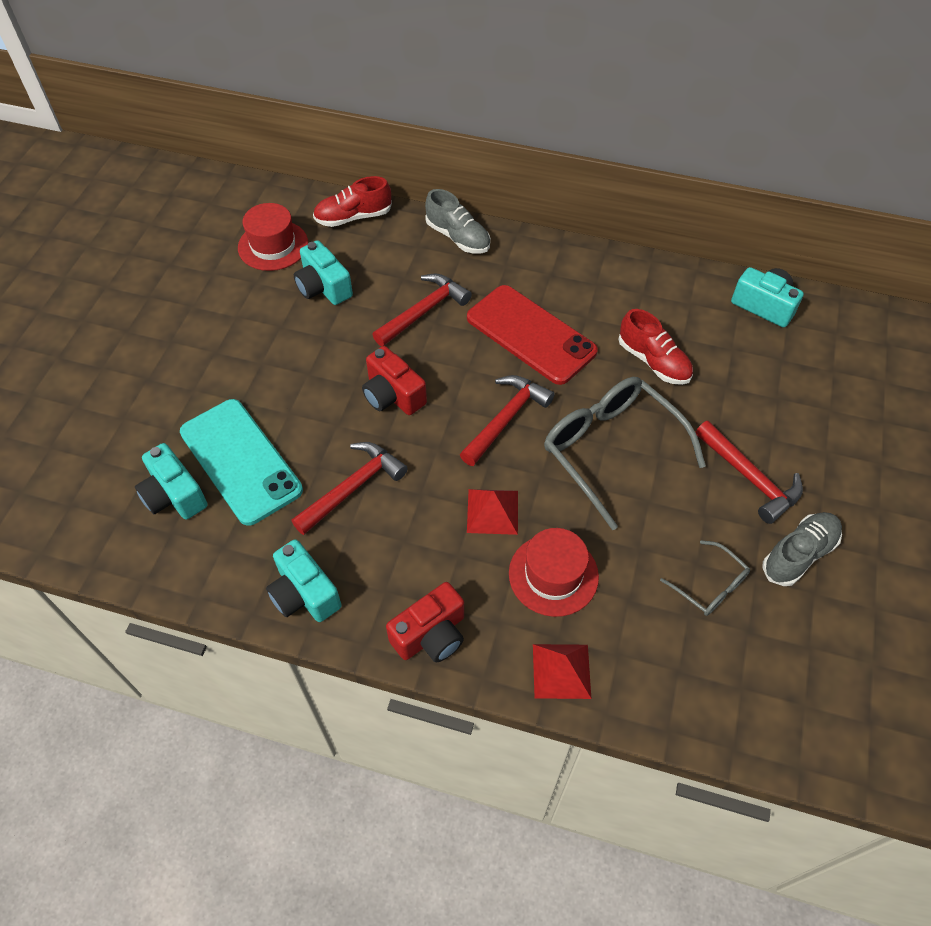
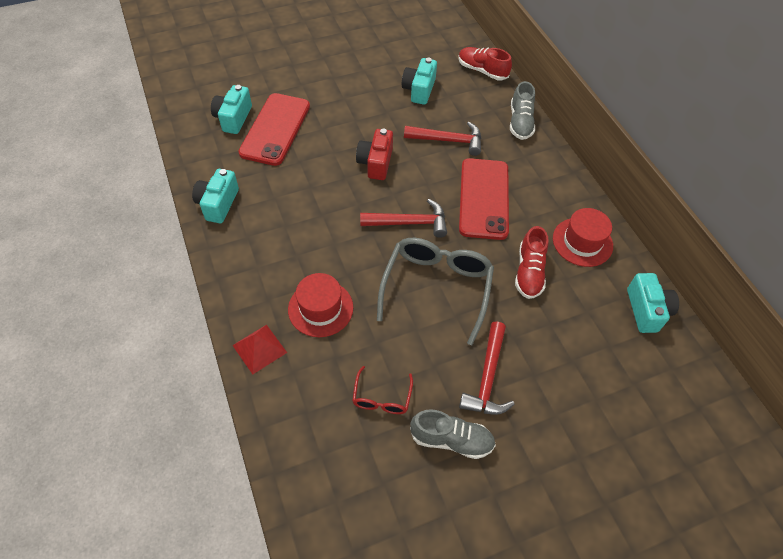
camera: 50 degrees right, 0 degrees up
turquoise phone [180,399,303,526] -> red phone [238,93,310,166]
red hat [238,203,308,271] -> red hat moved to [553,208,613,267]
red hammer [291,442,408,535] -> none
red camera [386,582,464,663] -> none
red pyramid [467,489,518,535] -> none
grey glasses [660,540,750,616] -> red glasses [352,366,413,414]

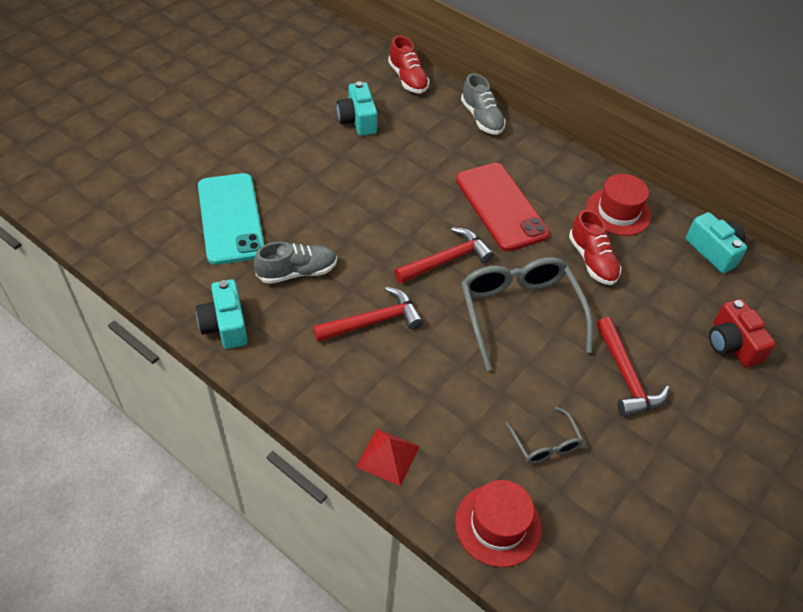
camera: 30 degrees left, 5 degrees down
turquoise camera [211,85,252,134] -> none
red phone [238,93,310,166] -> turquoise phone [198,173,264,265]
red hat [288,273,353,337] -> red hat moved to [455,480,542,567]
red glasses [352,366,413,414] -> grey glasses [505,406,583,464]
red camera [356,129,393,180] -> red camera moved to [709,299,776,368]
red hammer [404,122,481,156] -> red hammer moved to [313,287,423,342]
grey shoe [410,409,496,459] -> grey shoe moved to [254,242,337,284]
red shoe [458,47,512,80] -> red shoe turned 120 degrees counterclockwise [388,36,430,93]

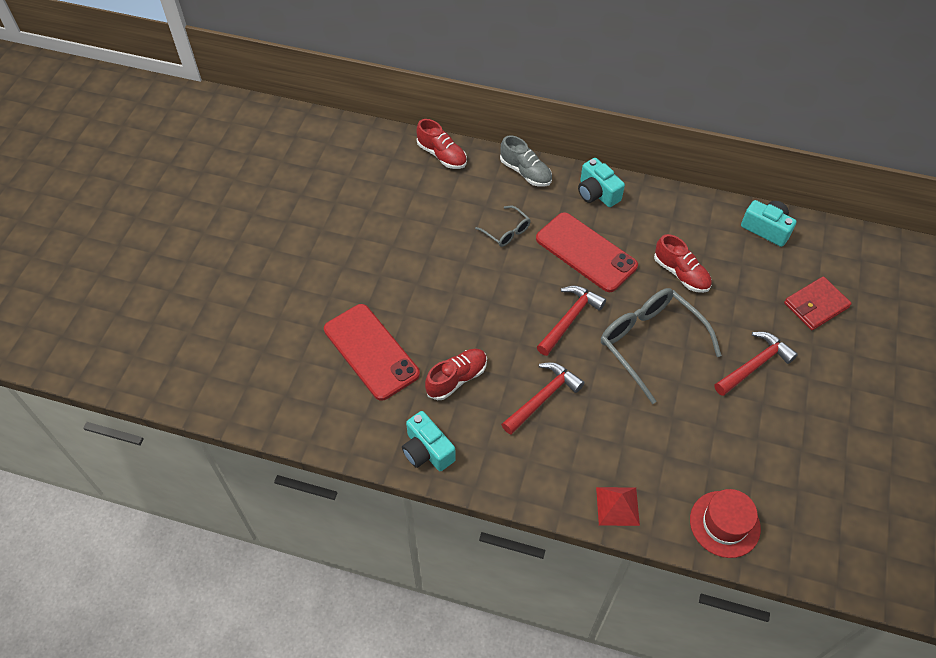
camera: 20 degrees left, 5 degrees up
turquoise phone [198,173,264,265] -> red phone [324,304,420,401]
grey shoe [254,242,337,284] -> red shoe [425,349,487,400]
turquoise camera [337,81,377,136] -> turquoise camera moved to [578,158,625,207]
grey glasses [505,406,583,464] -> grey glasses moved to [475,206,531,247]
red hat [586,174,651,236] -> none
red hammer [596,317,670,417] -> red hammer turned 90 degrees counterclockwise [714,332,798,396]
red camera [709,299,776,368] -> red wallet [784,276,852,330]

